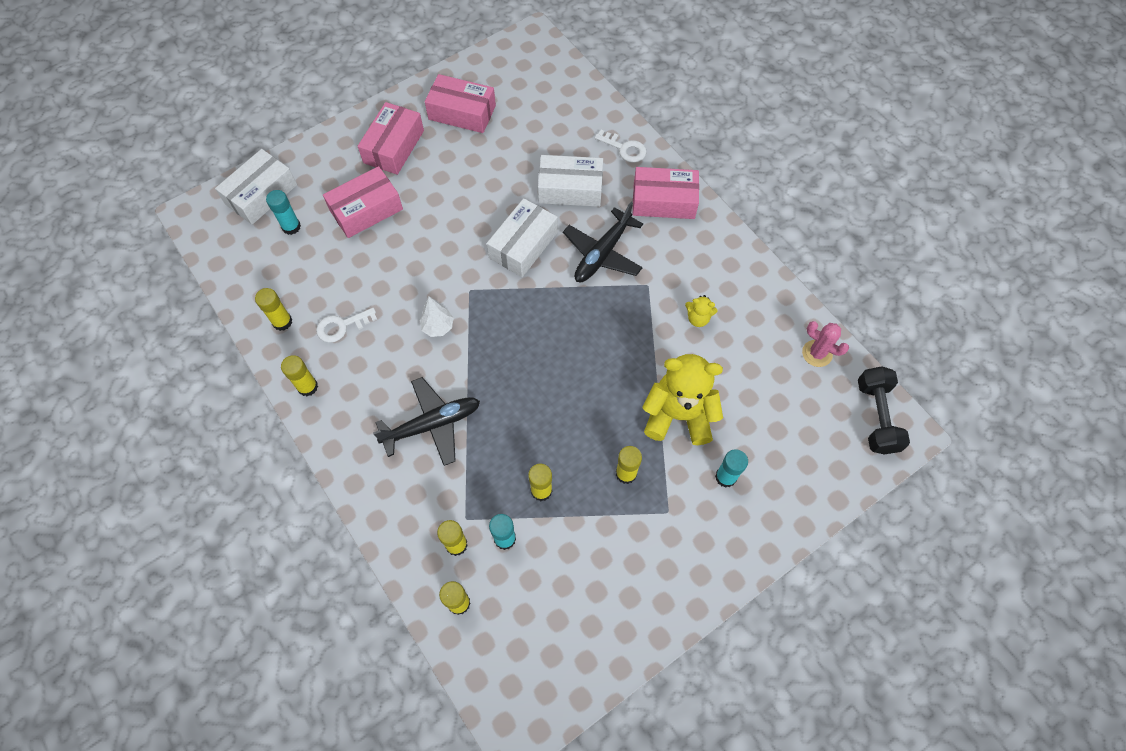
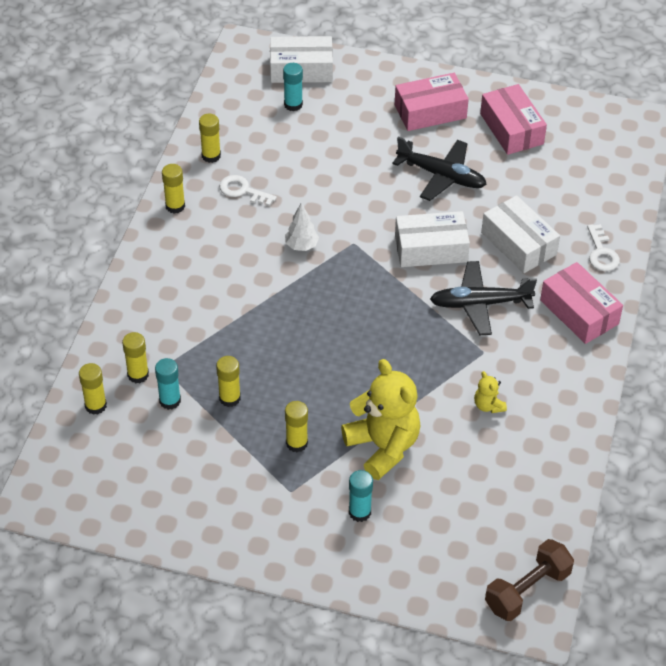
camera: 50 degrees right, 15 degrees down
pink box [323,166,403,238] -> none
black plane [373,377,480,466] -> black plane moved to [392,137,487,201]
pink cactus [802,321,849,367] -> none
black dumbbell [858,366,910,455] -> brown dumbbell [485,539,574,621]

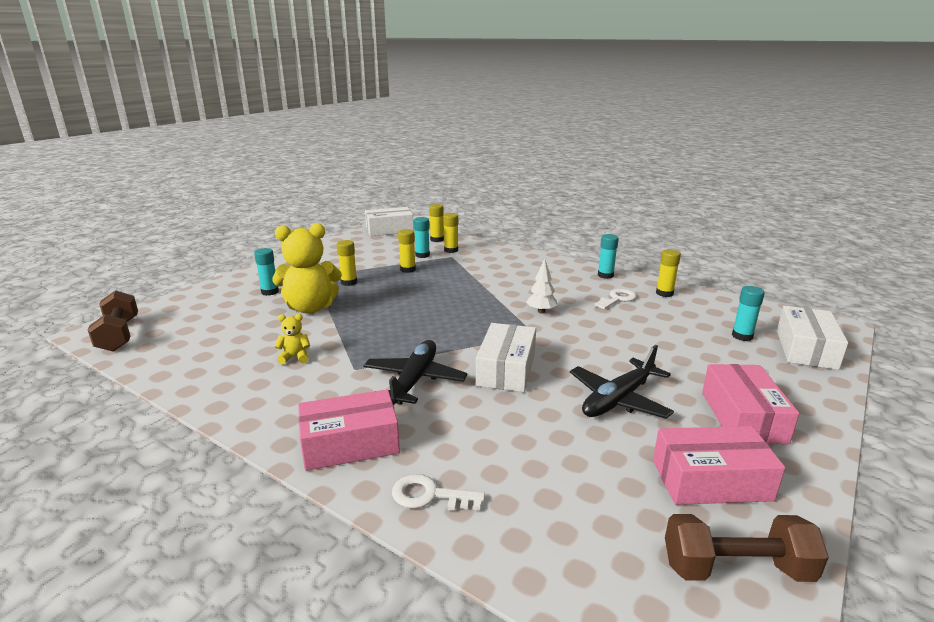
camera: 110 degrees right, 25 degrees down
yellow glue stick [162,164,185,214] -> turquoise glue stick [598,234,619,279]
white box [481,195,560,273] -> white box moved to [365,207,414,236]
none -> brown dumbbell [665,514,829,582]

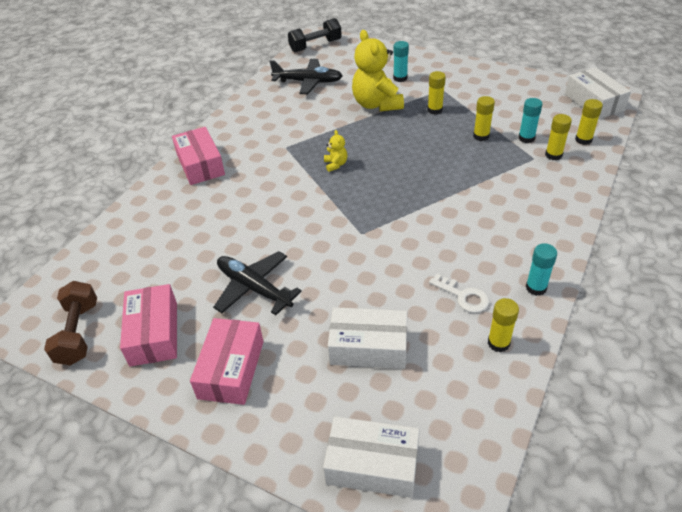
camera: 85 degrees right, 20 degrees up
brown dumbbell [88,290,138,352] -> black dumbbell [288,18,342,52]
yellow teddy bear [274,314,310,364] -> yellow teddy bear moved to [324,130,347,172]
black plane [363,340,467,405] -> black plane moved to [270,59,343,94]
white key [392,474,485,511] -> none
white box [476,323,536,392] -> white box moved to [328,307,407,369]
white tree [526,259,557,313] -> none
pink box [702,364,799,445] -> pink box turned 75 degrees counterclockwise [190,318,264,405]
turquoise glue stick [732,286,765,341] -> none

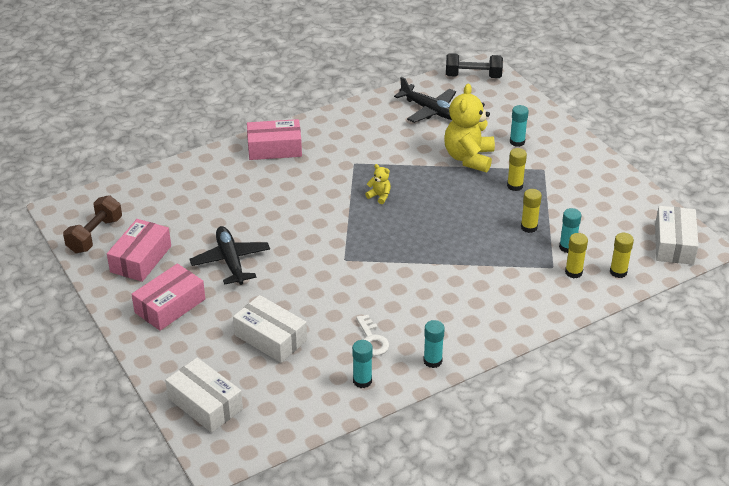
camera: 30 degrees right, 5 degrees down
pink box [172,127,225,185] -> pink box turned 75 degrees clockwise [247,119,302,160]
yellow teddy bear [324,130,347,172] -> yellow teddy bear turned 75 degrees counterclockwise [365,164,391,204]
yellow glue stick [488,298,519,352] -> turquoise glue stick [352,340,373,388]

